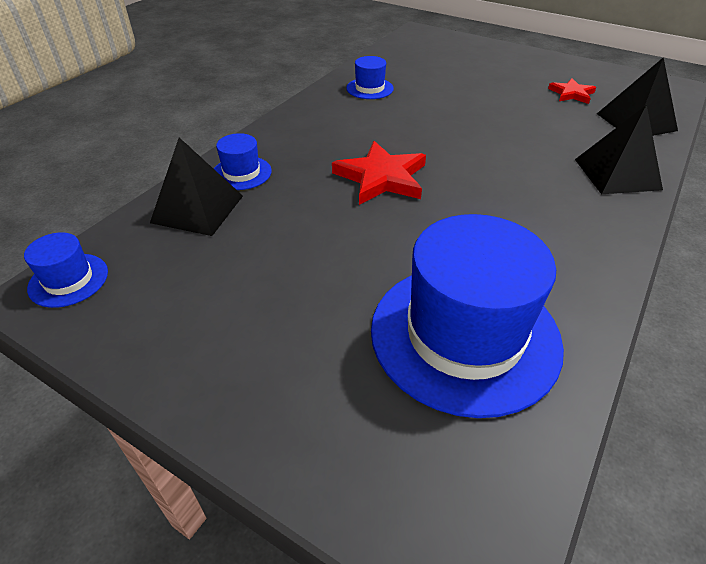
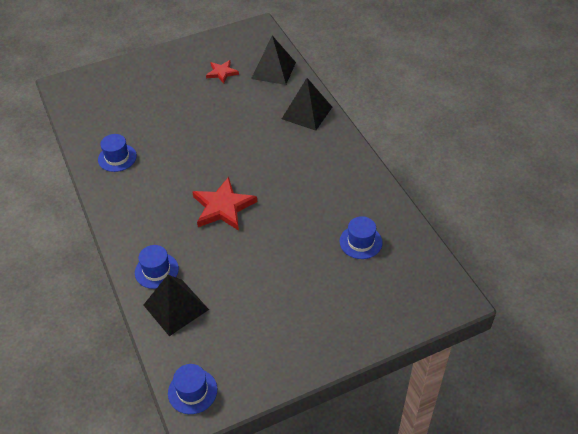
camera: 55 degrees left, 5 degrees up
blue hat [371,214,564,418] -> blue hat [340,216,382,259], size x0.44

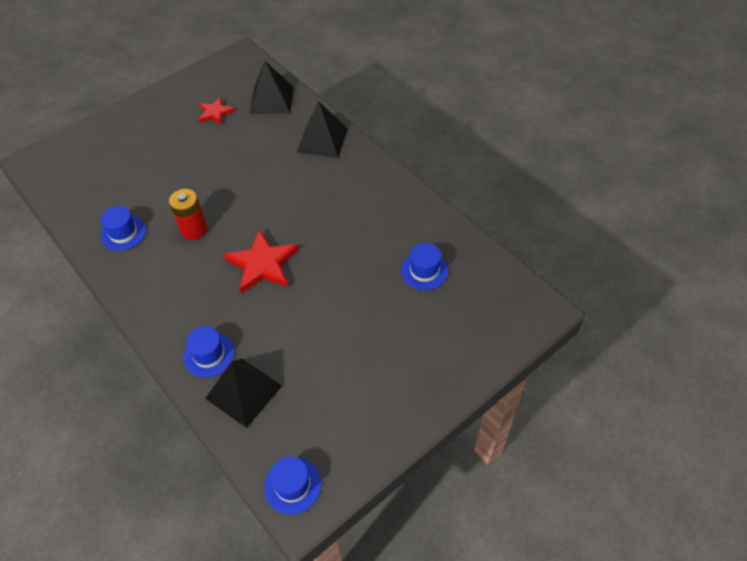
camera: 15 degrees left, 5 degrees up
none -> red battery [169,189,208,240]

